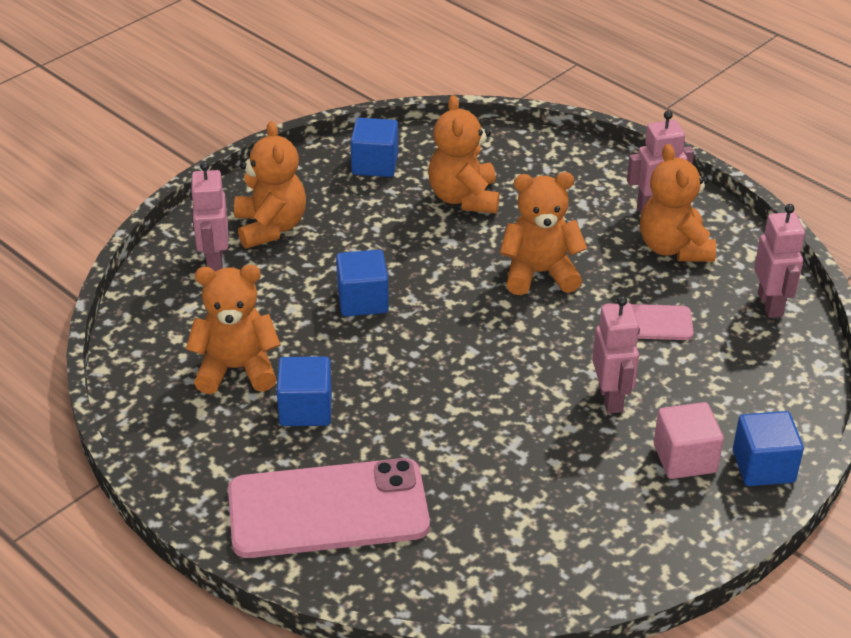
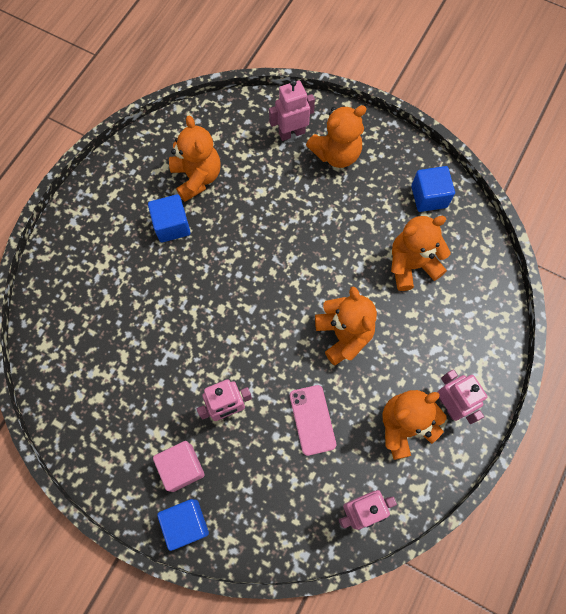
camera: 75 degrees right, 30 degrees up
pink phone [228,458,430,558] -> none
blue cube [336,250,389,317] -> none

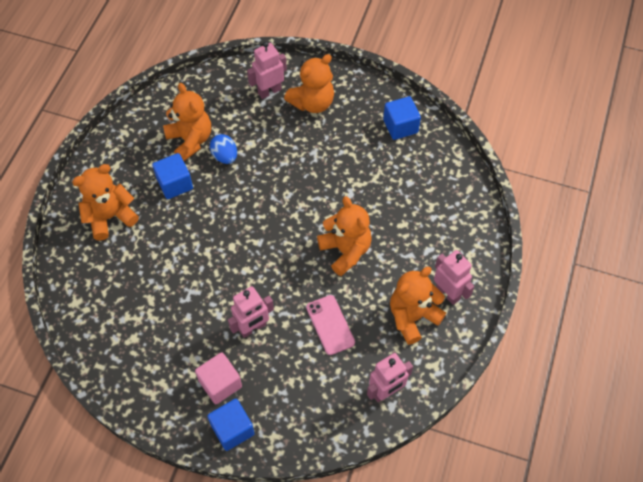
camera: 10 degrees left, 10 degrees down
orange teddy bear [391,216,451,291] -> orange teddy bear moved to [72,164,139,241]
none -> blue egg [210,134,237,164]

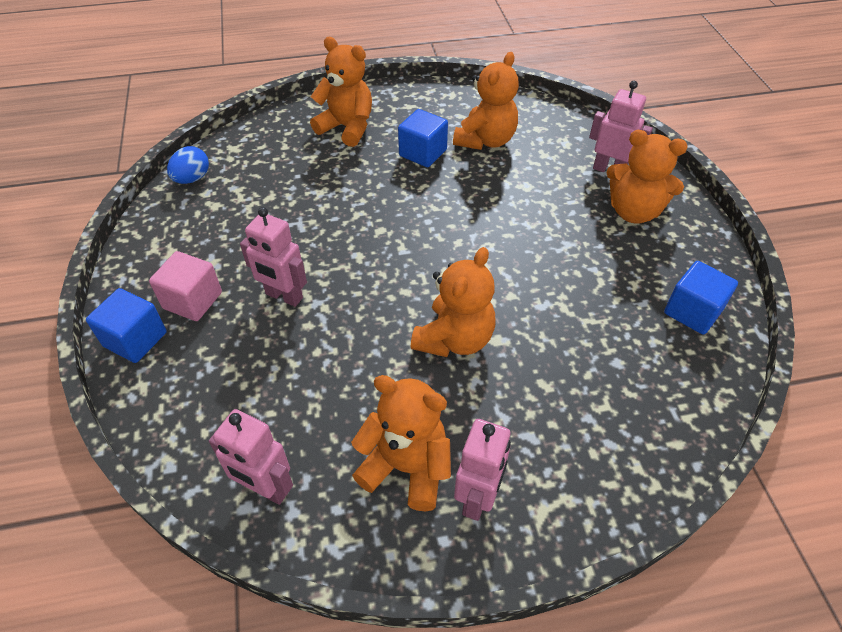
camera: 60 degrees right, 10 degrees down
blue egg [210,134,237,164] -> blue egg moved to [167,146,209,184]
pink phone [306,295,355,355] -> none

